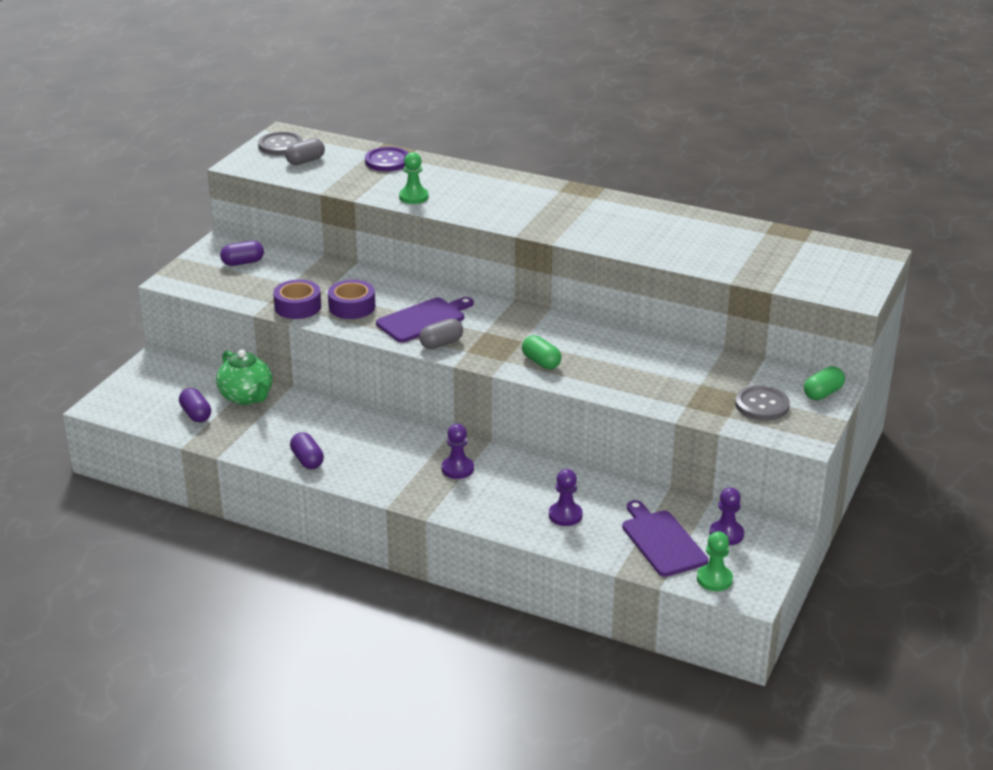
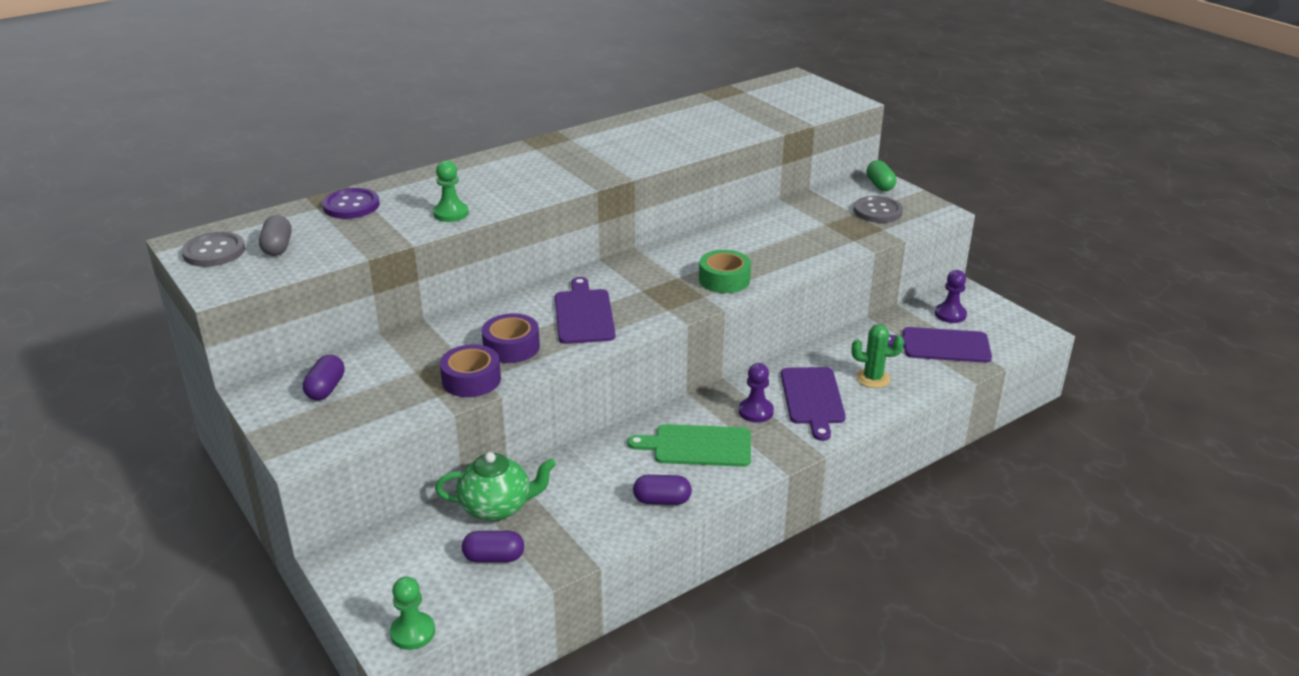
camera: 60 degrees left, 0 degrees up
grey capsule [419,319,463,349] -> none
green capsule [522,335,561,369] -> green tape [699,250,751,293]
purple pawn [549,469,583,526] -> green cactus [852,324,904,388]
green pawn [697,531,733,591] -> green pawn moved to [390,577,435,650]
none -> green cutting board [627,424,751,467]
none -> purple cutting board [781,367,846,441]

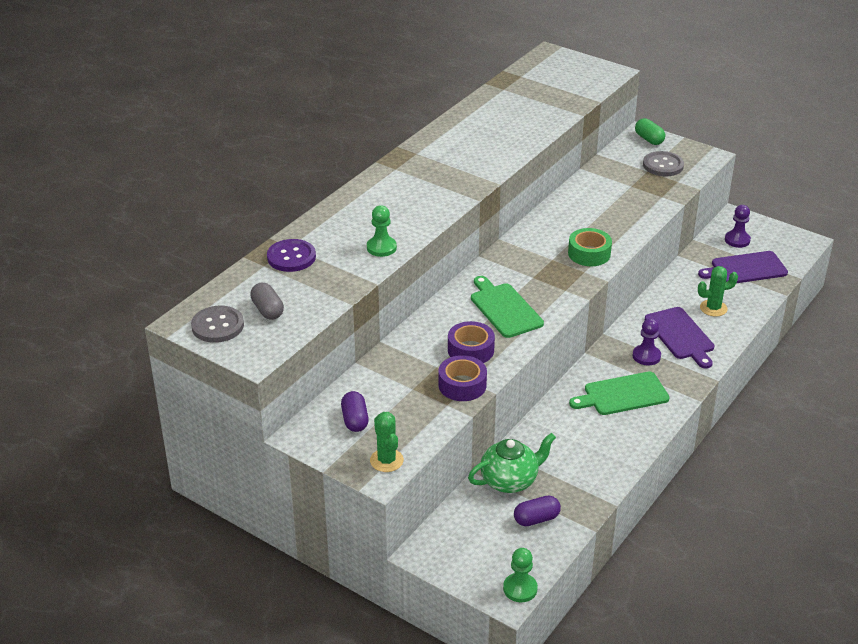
camera: 20 degrees left, 5 degrees up
purple cutting board [555,277,615,344] -> green cutting board [471,276,544,338]
purple capsule [633,475,692,505] -> none
none -> green cactus [370,412,404,472]

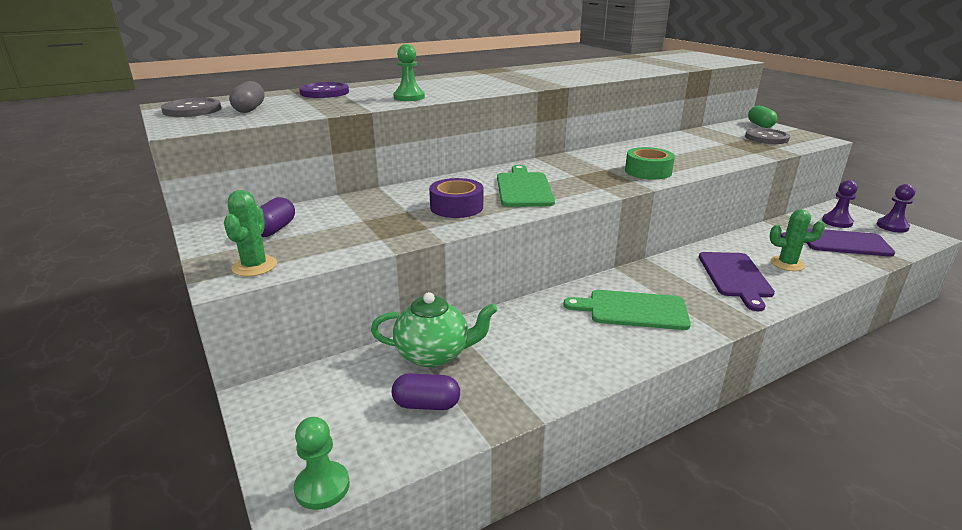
camera: 25 degrees right, 10 degrees down
purple tape [439,355,487,401] -> none
purple pawn [632,318,661,365] -> purple pawn moved to [877,184,915,233]

